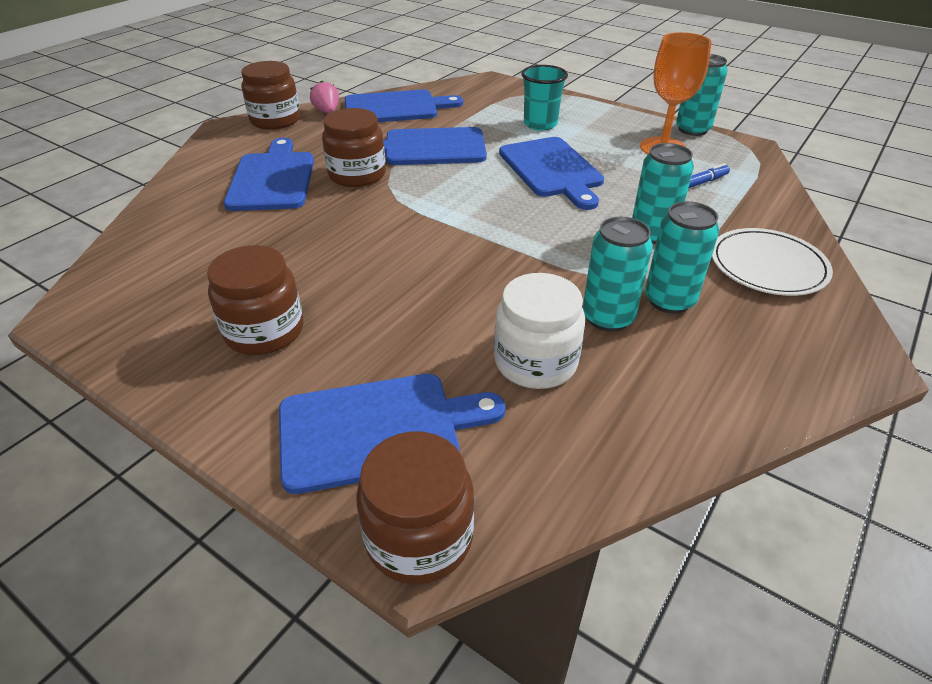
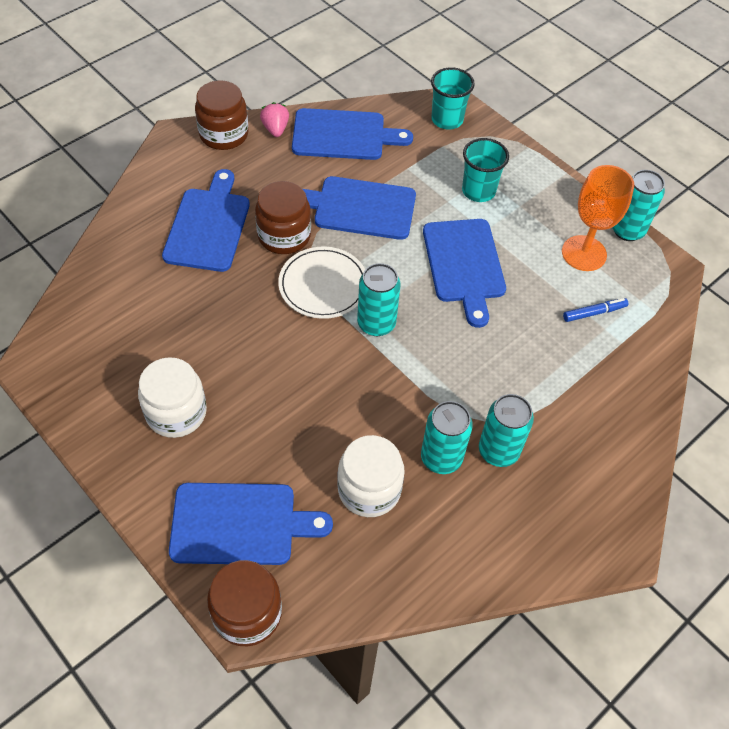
camera: 10 degrees right, 15 degrees up
brown jar [207,245,303,355] -> white jar [138,357,207,438]
turquoise can [632,143,694,244] -> turquoise can moved to [357,263,401,336]
white plate [712,228,833,296] -> white plate moved to [278,247,365,319]
none -> turquoise cup [431,67,475,129]

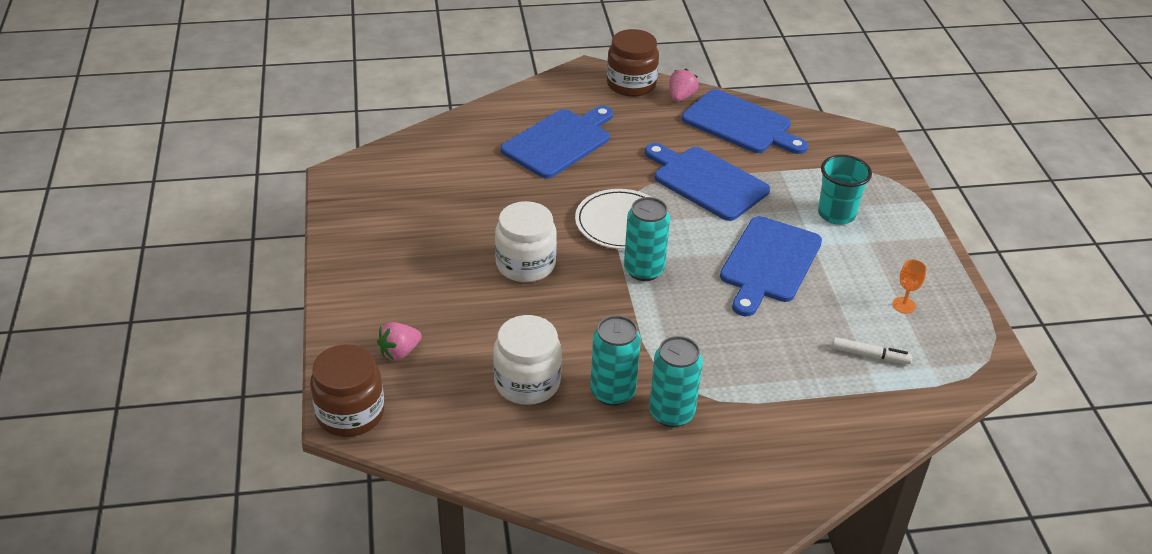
camera: 35 degrees right, 15 degrees down
white jar [138,357,207,438] -> white jar moved to [495,201,557,282]
blue cutting board [169,483,333,565] -> pink strawberry [377,322,422,361]
brown jar [255,181,311,254] -> none
turquoise cup [431,67,475,129] -> none
orange goblet [562,165,634,271] -> orange goblet [892,260,926,314], size x0.45
blue marker [563,298,628,322] -> white marker [832,337,913,364]
turquoise can [612,170,665,241] -> none

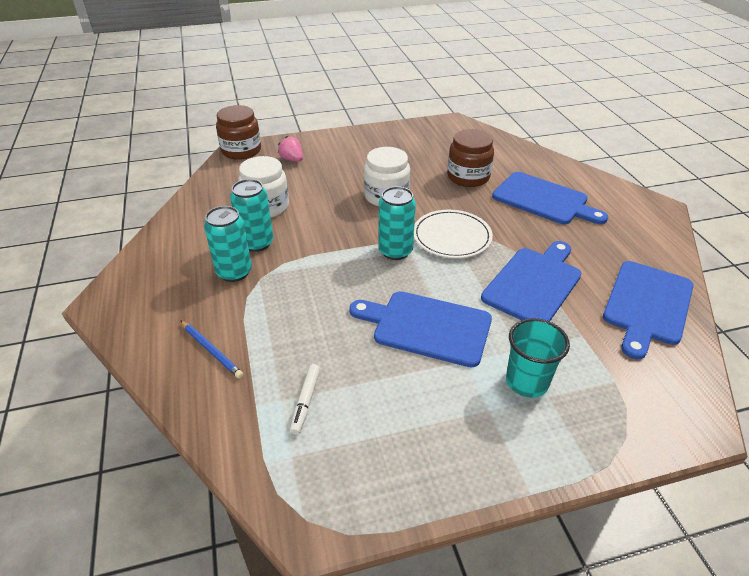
camera: 85 degrees right, 0 degrees up
brown jar [607,29,659,97] -> brown jar moved to [447,129,494,187]
pink strawberry [669,69,698,102] -> none
orange goblet [892,260,926,314] -> none
none -> blue pencil [180,320,243,379]

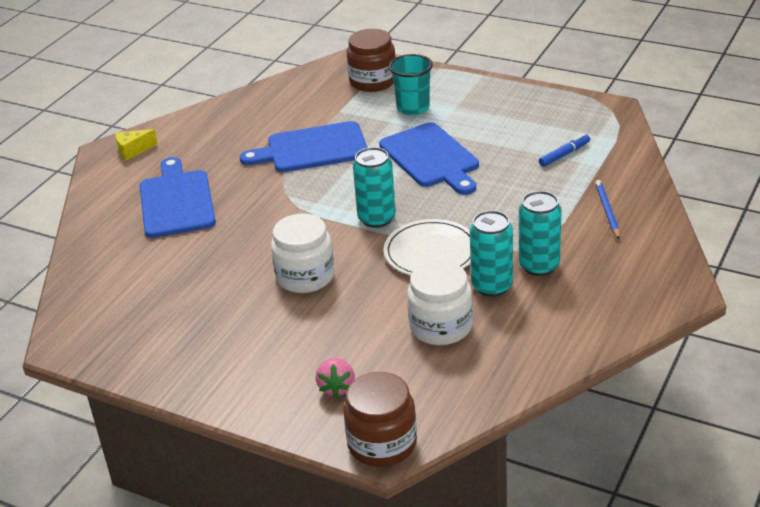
camera: 135 degrees left, 5 degrees down
white marker [290,364,320,435] -> blue marker [539,134,590,167]
white plate [414,210,493,258] -> white plate moved to [384,219,470,275]
brown jar [447,129,494,187] -> brown jar moved to [347,29,396,92]
blue cutting board [603,261,694,359] -> none
none -> yellow cheese [115,129,158,161]

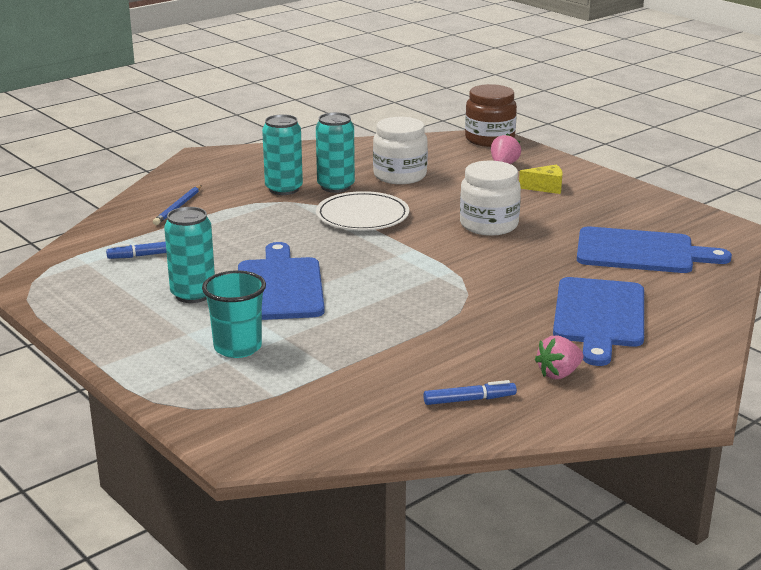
camera: 160 degrees left, 10 degrees down
yellow cheese [115,129,158,161] -> yellow cheese moved to [519,164,563,194]
blue cutting board [240,121,368,172] -> blue cutting board moved to [577,227,732,273]
brown jar [347,29,396,92] -> none
turquoise can [353,147,396,228] -> turquoise can moved to [164,207,215,303]
none -> blue marker [423,380,517,405]
none -> pink strawberry [535,335,584,379]

